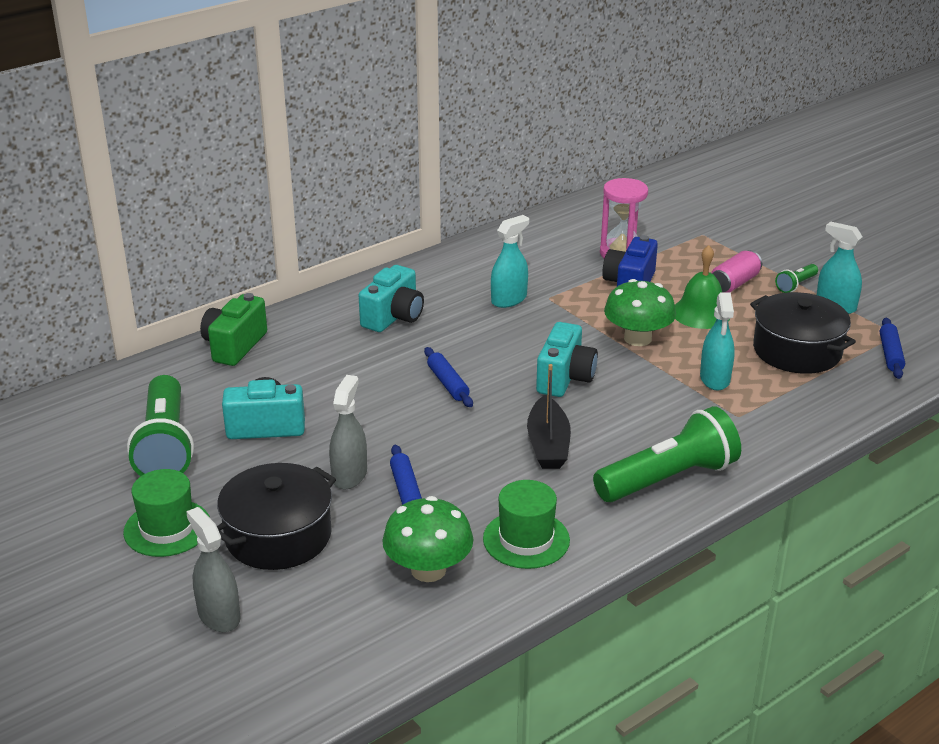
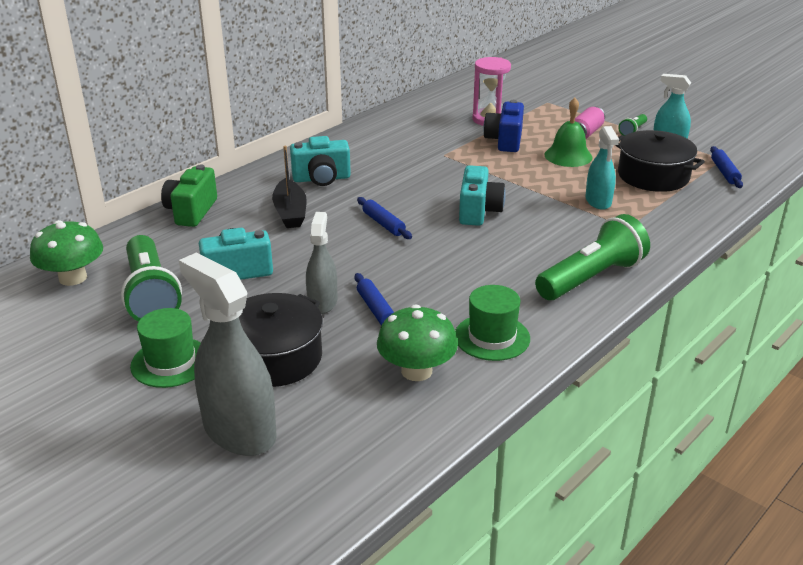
camera: 10 degrees left, 0 degrees up
grey spray bottle [186,507,241,632] -> grey spray bottle [179,252,277,456], size x1.71
turquoise camera [359,265,424,332] -> turquoise camera turned 60 degrees clockwise [290,136,351,186]
turquoise spray bottle [491,215,529,308] -> none
black boat [527,364,571,469] -> black boat moved to [272,146,307,228]
green mushroom [604,279,676,346] -> green mushroom moved to [30,220,103,286]

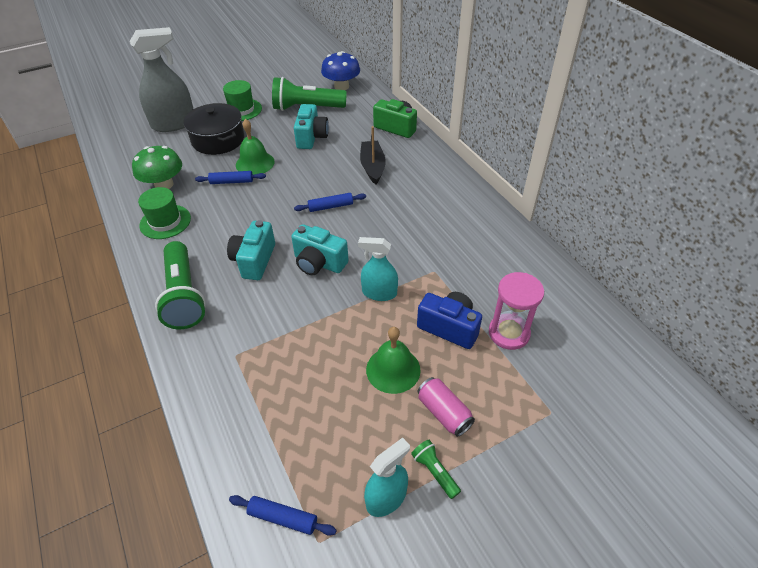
camera: 110 degrees right, 15 degrees up
green mushroom [30,220,103,286] -> blue mushroom [321,51,360,90]
black boat [272,146,307,228] -> black boat turned 75 degrees clockwise [360,126,386,184]
turquoise camera [290,136,351,186] -> turquoise camera moved to [227,220,275,280]
grey spray bottle [306,212,337,314] -> green bell [236,119,275,175]
turquoise spray bottle [585,126,619,210] -> turquoise spray bottle moved to [358,237,398,301]
black pot [615,130,705,192] -> none

